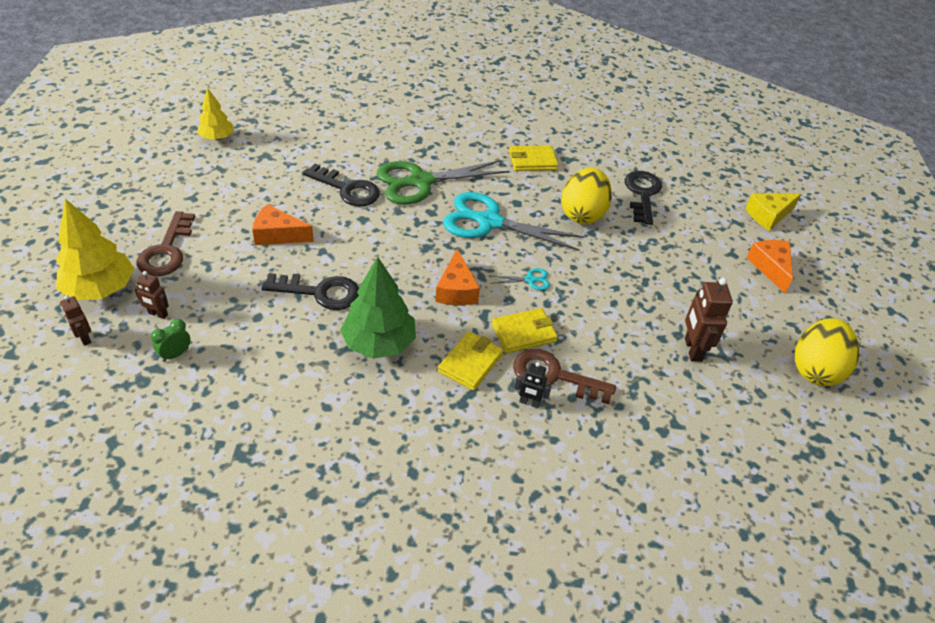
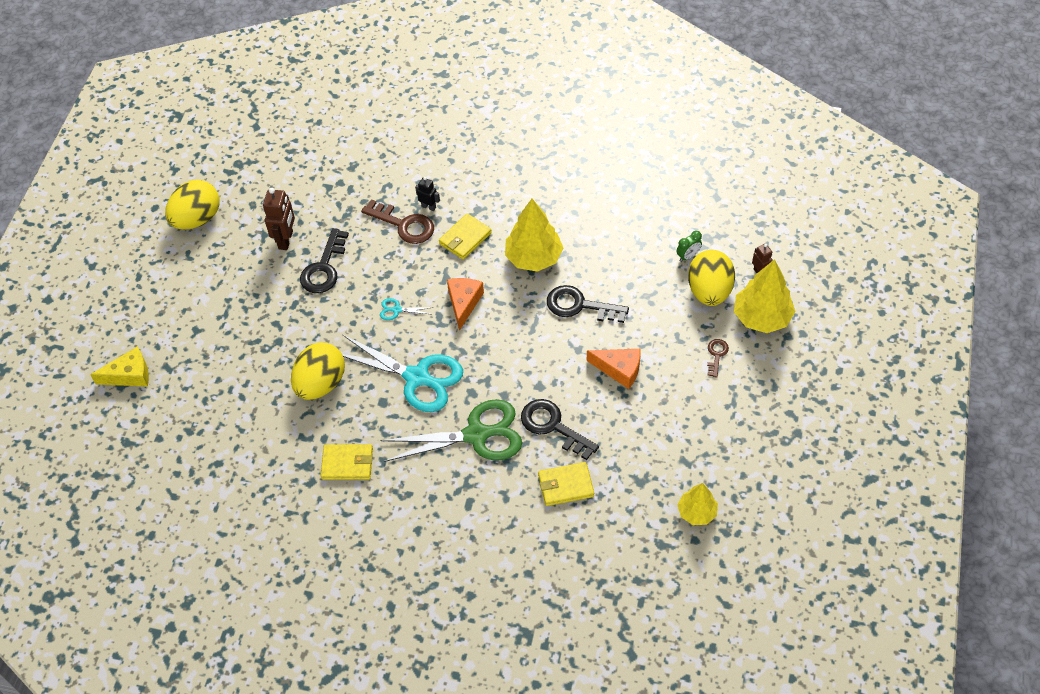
camera: 165 degrees left, 10 degrees up
brown robot [134,271,169,319] -> yellow egg [688,250,735,306]
brown key [137,211,195,276] -> brown key [707,339,729,378], size x0.53
green tree [340,257,416,359] -> yellow tree [505,199,563,272]
yellow wallet [492,308,558,353] -> yellow wallet moved to [538,462,594,506]
black key [625,171,662,225] -> black key moved to [300,228,349,293]
orange cheese [747,240,793,293] -> none

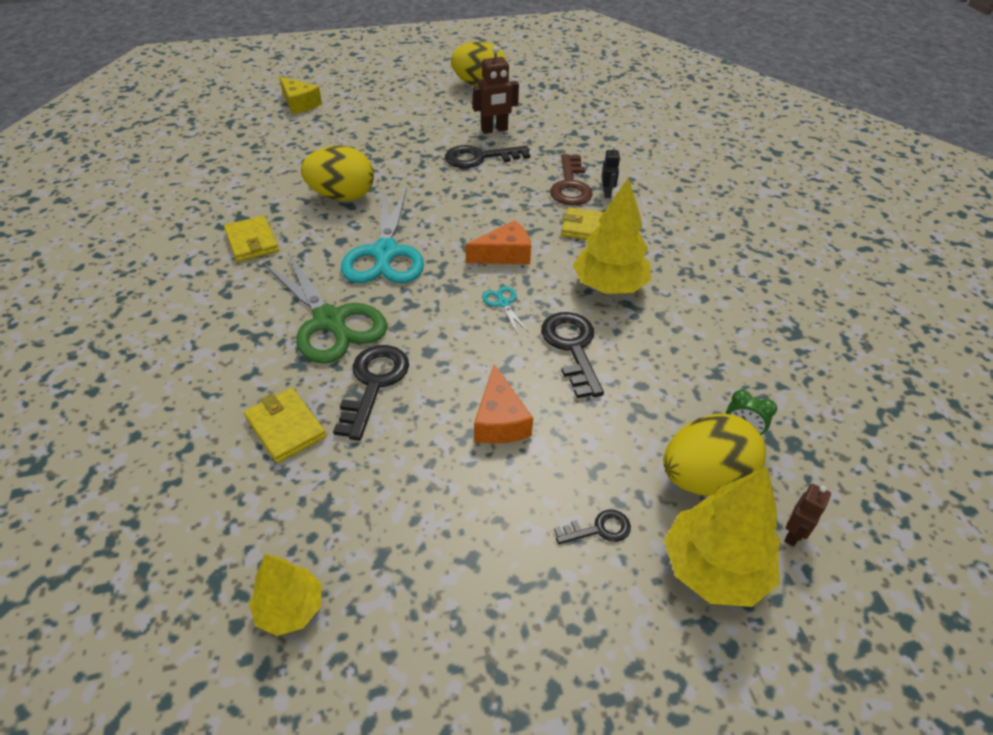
camera: 60 degrees right, 10 degrees down
turquoise scissors [380,298,433,320] -> turquoise scissors moved to [482,286,529,335]
brown key [707,339,729,378] -> black key [554,510,631,544]

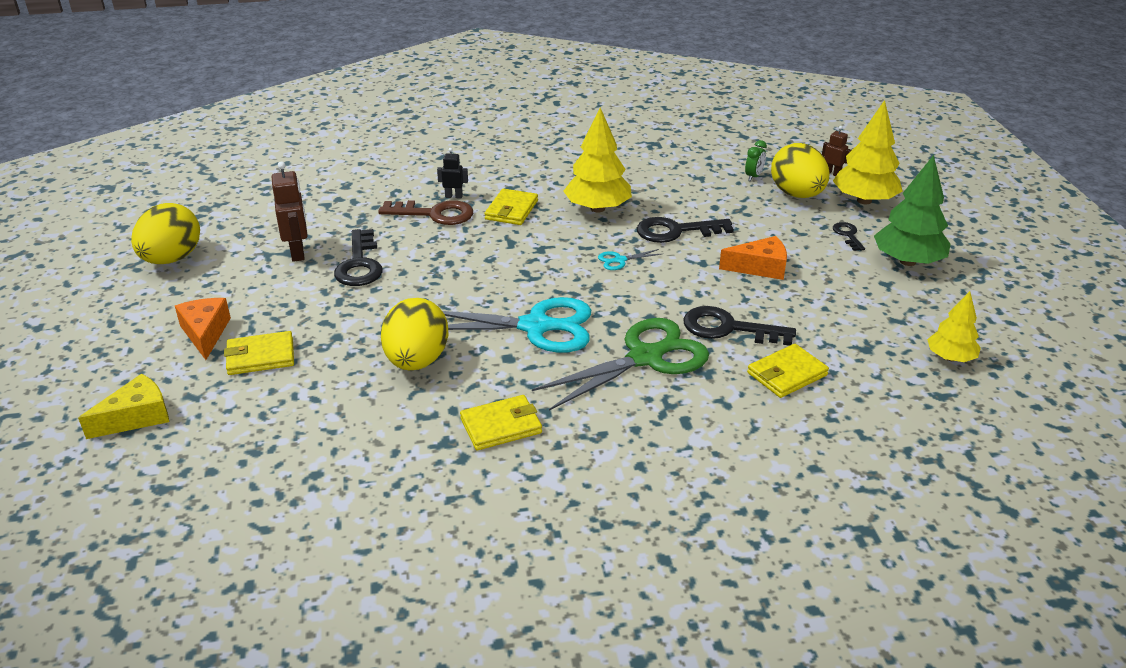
camera: 85 degrees left, 10 degrees down
orange cheese [465,220,531,264] -> orange cheese moved to [175,298,231,360]
none -> yellow wallet [224,331,294,375]
none -> green tree [874,155,951,266]

